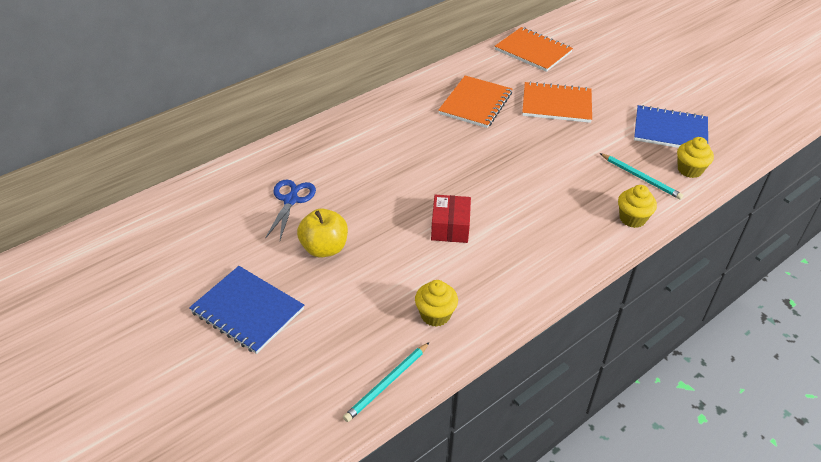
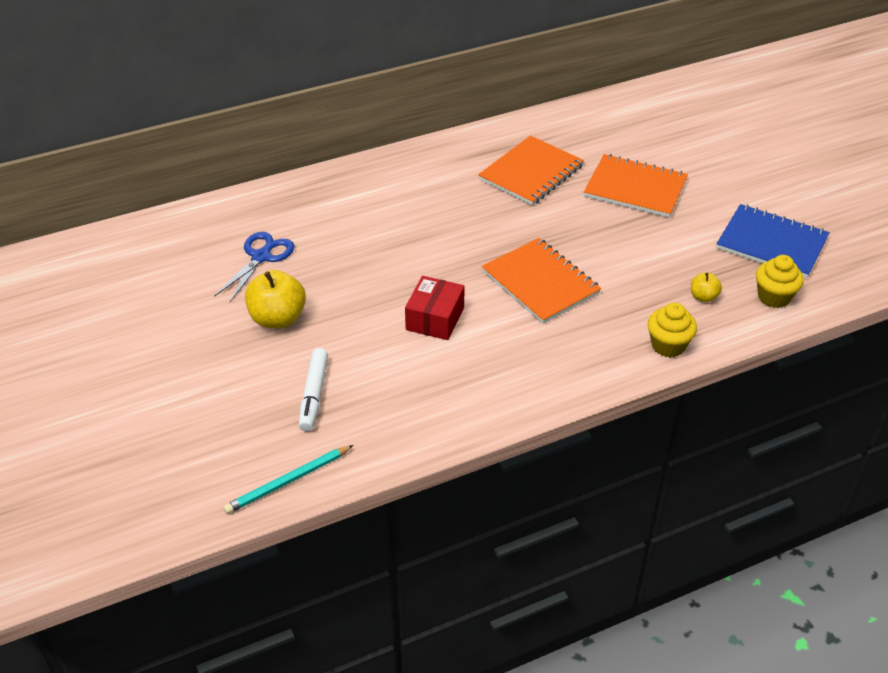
camera: 15 degrees right, 0 degrees up
blue notebook [189,266,304,354] -> none
yellow cupcake [415,280,458,327] -> none
orange notebook [495,27,573,72] -> orange notebook moved to [482,238,601,324]
turquoise pencil [600,153,683,200] -> yellow apple [691,273,722,302]
none -> white marker [299,348,328,431]

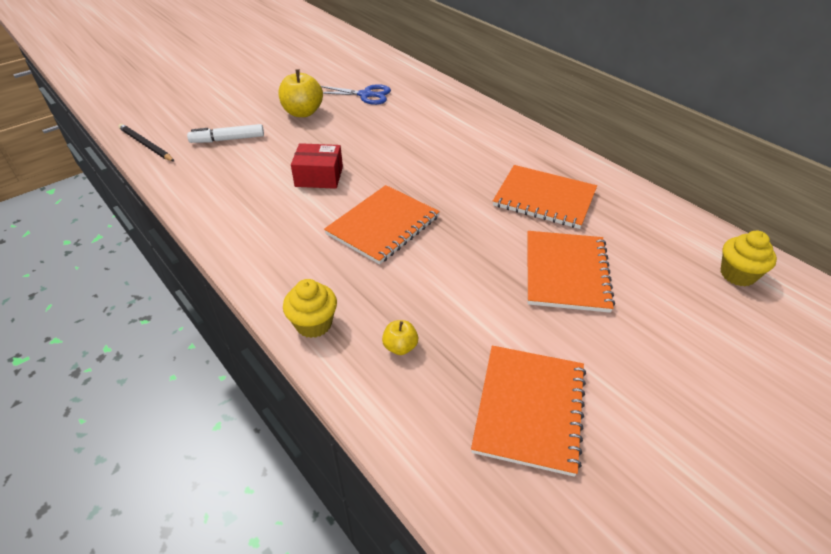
camera: 75 degrees right, 0 degrees up
turquoise pencil [223,445,354,514] -> black pencil [118,124,175,162]
blue notebook [716,204,830,278] -> orange notebook [471,346,586,477]
yellow cupcake [756,255,804,308] -> yellow cupcake moved to [721,231,777,286]

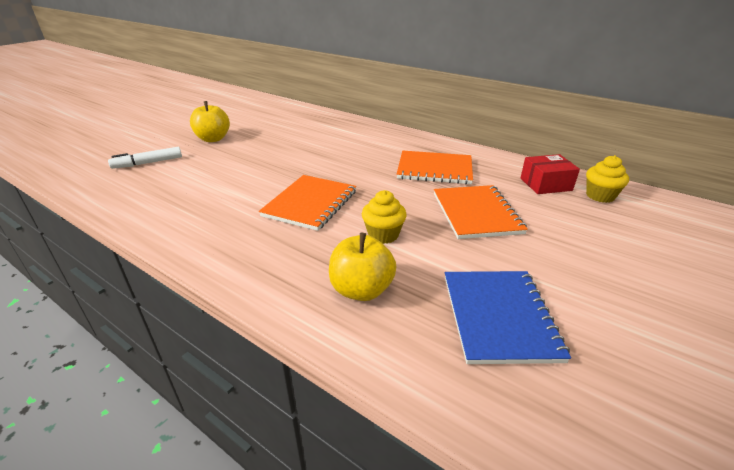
camera: 15 degrees left, 10 degrees down
black pencil [118,124,175,162] -> none
yellow cupcake [283,279,337,338] -> yellow cupcake moved to [362,190,407,244]
red box [291,143,343,189] -> red box moved to [521,154,580,194]
blue scissors [321,84,391,105] -> none
yellow apple [382,320,418,355] -> yellow apple [329,233,396,301], size x1.92
orange notebook [471,346,586,477] -> blue notebook [445,271,571,364]

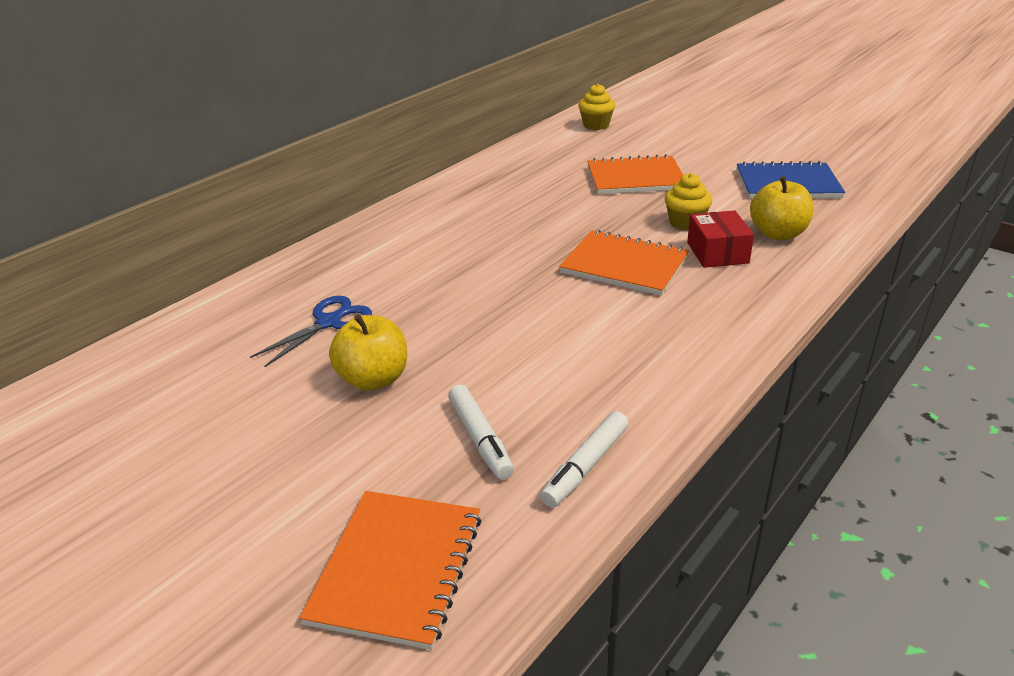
camera: 85 degrees left, 0 degrees up
orange notebook [397,151,473,184] -> orange notebook moved to [300,491,481,650]
red box [521,154,580,194] -> red box moved to [687,210,754,268]
none -> blue scissors [250,296,372,367]
none -> white marker [540,411,629,508]

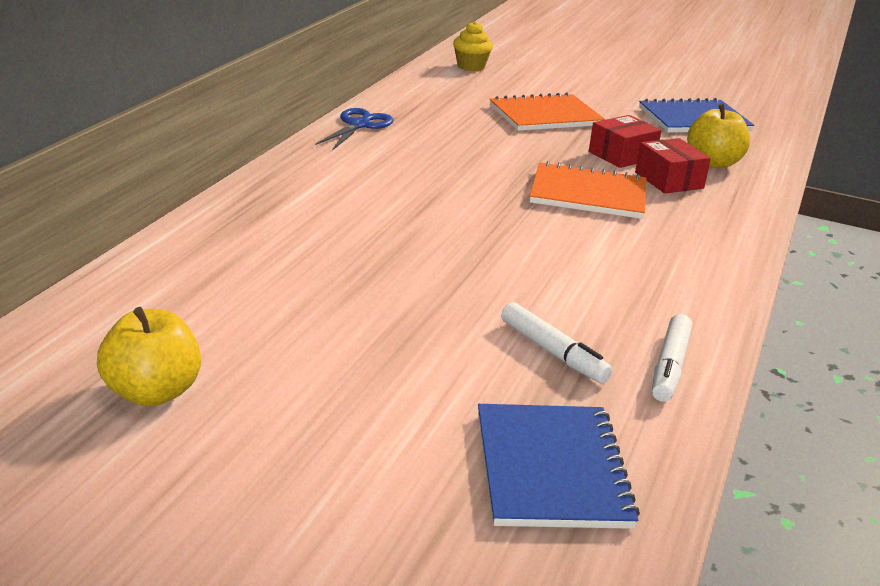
camera: 20 degrees left, 5 degrees down
blue scissors [250,296,372,367] -> blue scissors moved to [315,108,394,150]
orange notebook [300,491,481,650] -> blue notebook [478,404,640,529]
yellow apple [329,314,407,391] -> yellow apple moved to [97,307,201,407]
yellow cupcake [665,173,712,231] -> red box [589,115,662,168]

